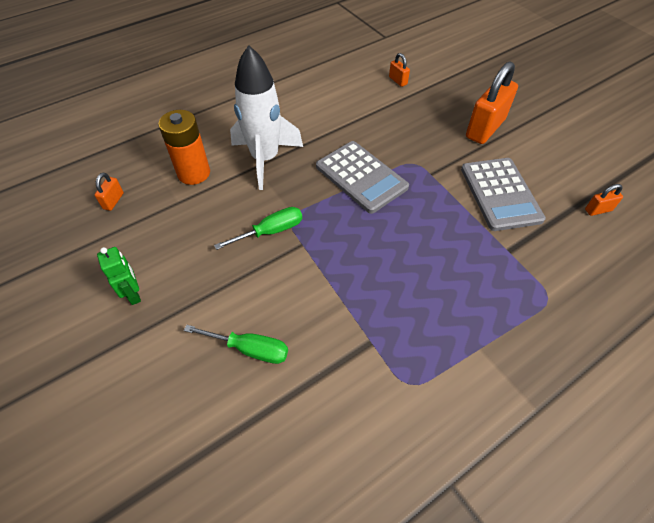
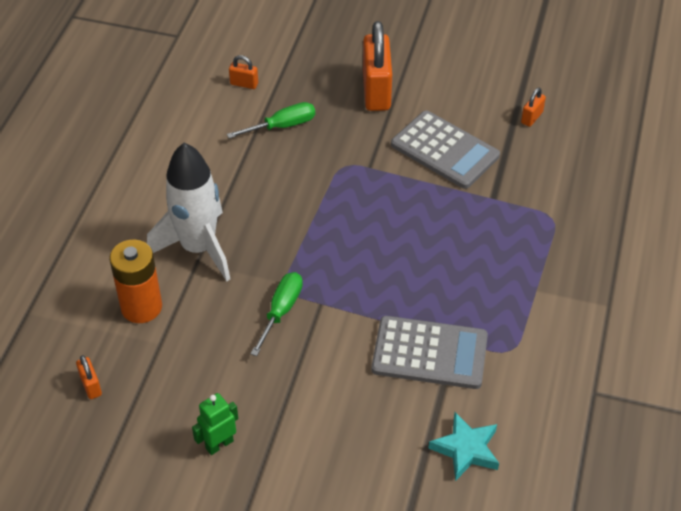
camera: 40 degrees left, 5 degrees down
green robot [97,247,141,305] -> green robot turned 60 degrees counterclockwise [192,393,238,455]
green screwdriver [184,325,288,364] -> green screwdriver moved to [227,102,315,138]
grey calculator [316,141,409,214] -> grey calculator moved to [372,316,488,389]
none -> turquoise star [428,412,499,481]

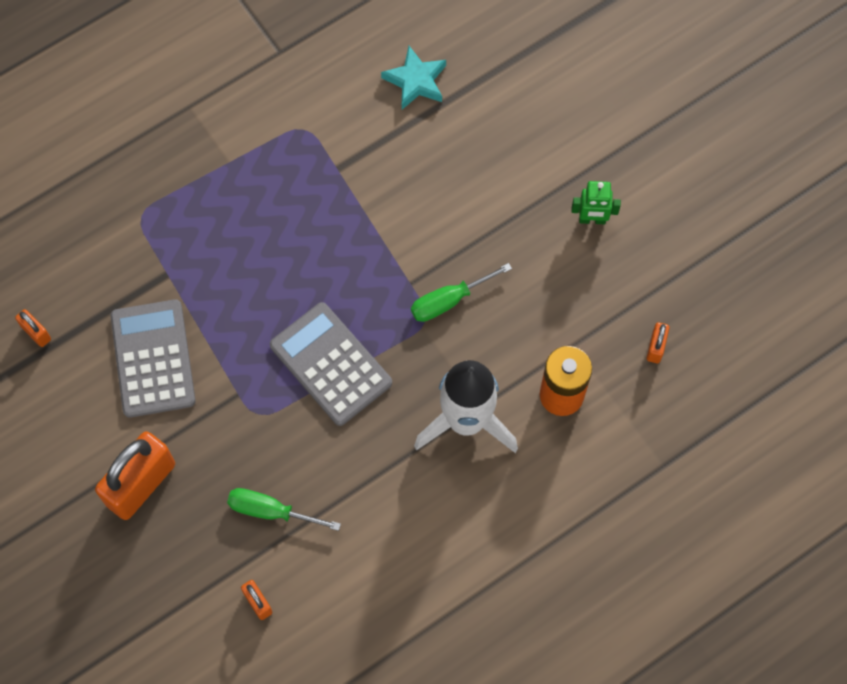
camera: 140 degrees left, 20 degrees up
grey calculator [372,316,488,389] -> grey calculator moved to [270,302,392,426]
orange padlock [521,88,546,127] -> orange padlock turned 60 degrees clockwise [15,309,51,347]

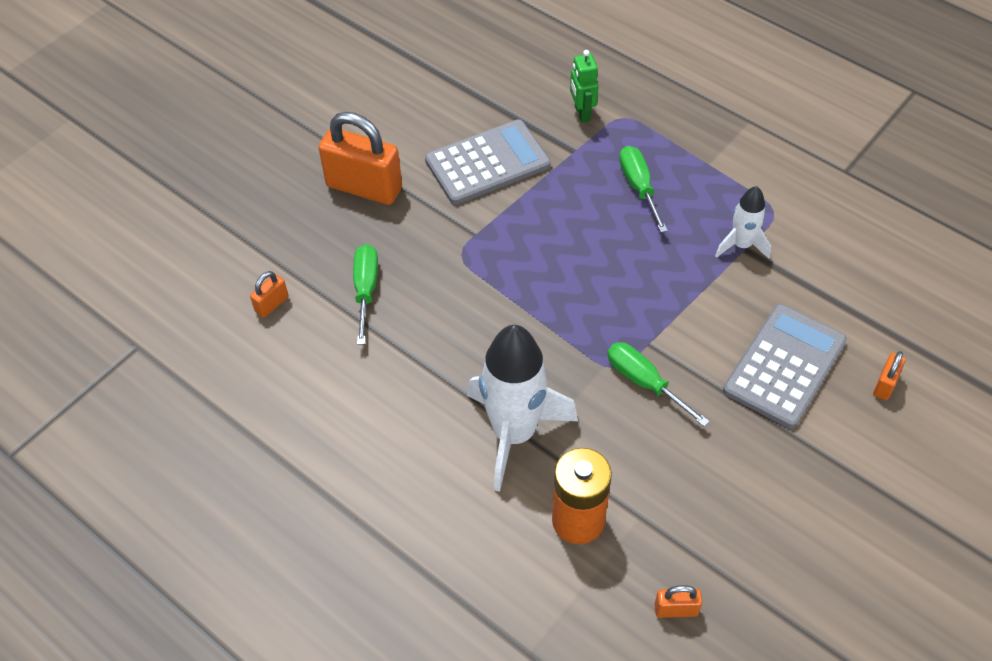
camera: 75 degrees right, 15 degrees down
orange padlock [15,309,51,347] -> orange padlock moved to [873,351,906,400]
grey calculator [270,302,392,426] -> grey calculator moved to [723,304,847,429]
turquoise star [381,46,446,109] -> none
green robot [572,181,621,224] -> green robot moved to [570,50,599,123]
none -> green screwdriver [619,146,668,233]
none -> white rocket [715,186,771,259]

